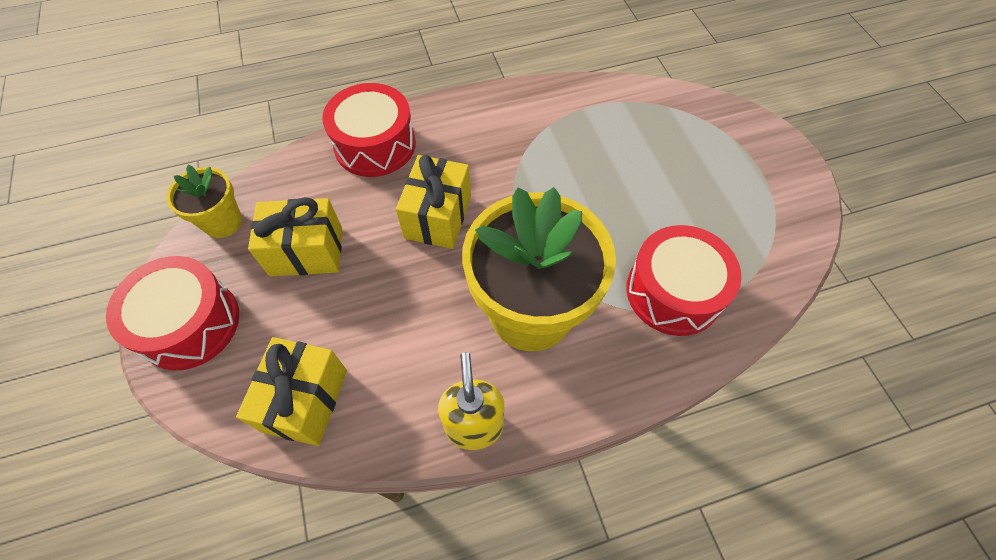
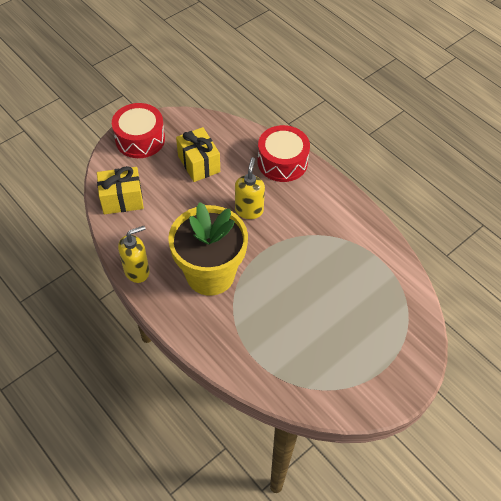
camera: 65 degrees right, 5 degrees down
yellow flower pot [167,165,242,238] -> none
yellow gift [396,155,471,249] -> yellow soap dispenser [235,158,265,219]
red drum [626,225,742,336] -> none

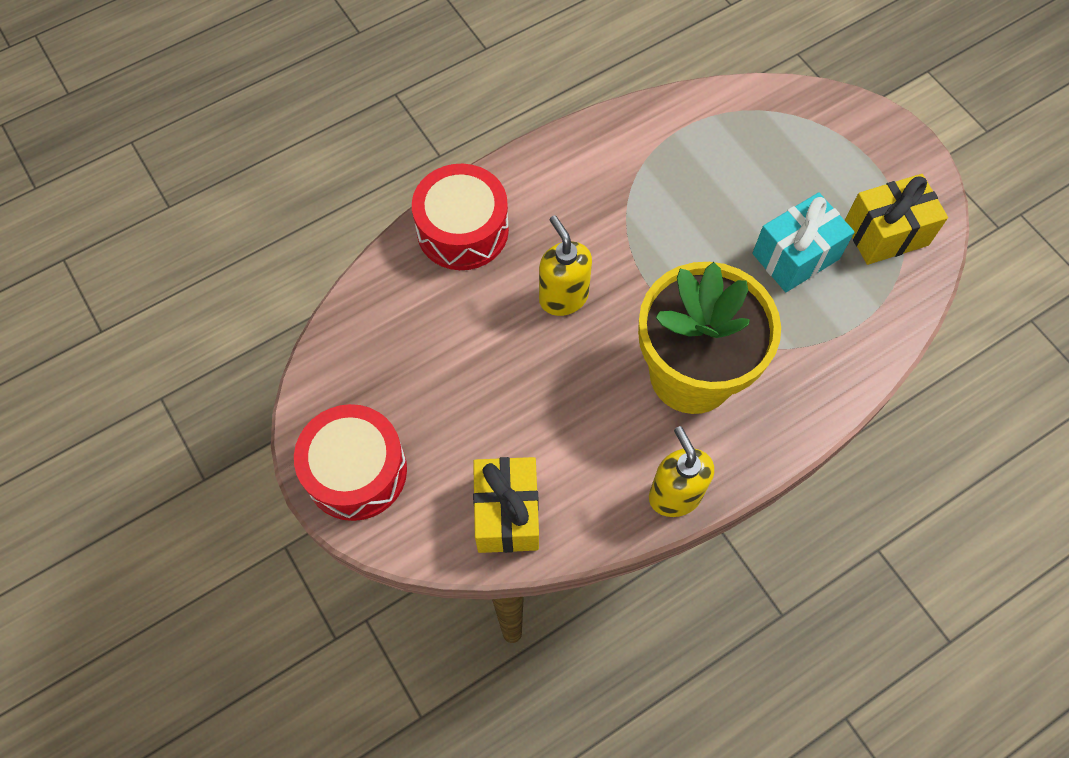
camera: 80 degrees left, 10 degrees up
yellow gift [176,127,220,182] -> yellow gift moved to [845,174,948,265]
yellow soap dispenser [235,158,265,219] -> yellow soap dispenser turned 45 degrees clockwise [539,215,592,316]
none -> turquoise gift [752,192,854,292]

